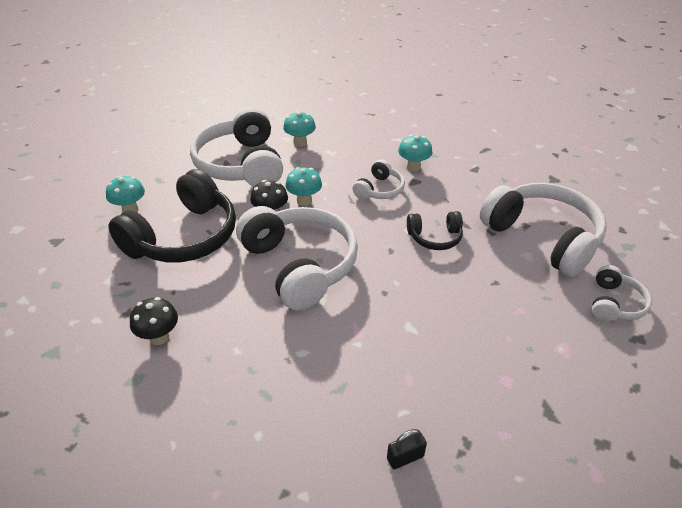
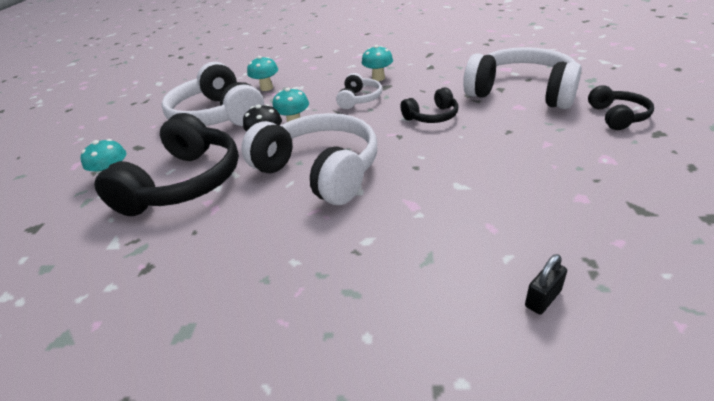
camera: 15 degrees left, 5 degrees down
black mushroom [130,297,178,345] -> none
white headphones [592,265,652,321] -> black headphones [588,85,654,130]

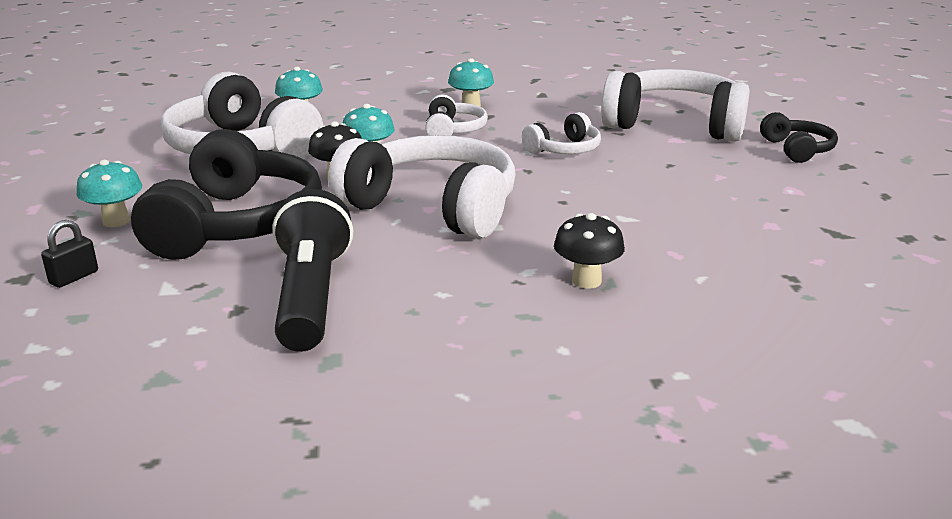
camera: 15 degrees left, 10 degrees down
black headphones [400,87,458,123] -> white headphones [522,112,601,154]
black padlock [525,254,567,314] -> black padlock moved to [41,220,98,288]
none -> black flashlight [273,189,353,352]
none -> black mushroom [554,213,625,289]

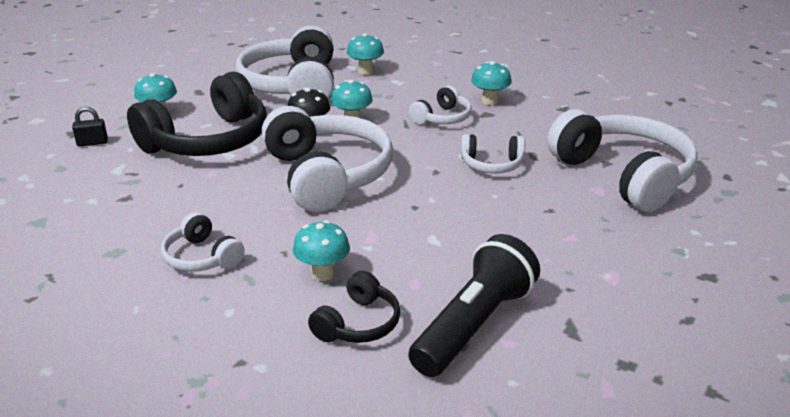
camera: 40 degrees right, 5 degrees up
black flashlight [273,189,353,352] -> black flashlight moved to [408,234,540,377]
black mushroom [554,213,625,289] -> turquoise mushroom [293,220,350,281]
black headphones [760,112,838,163] -> black headphones moved to [308,271,400,343]
none -> white headphones [161,212,245,272]

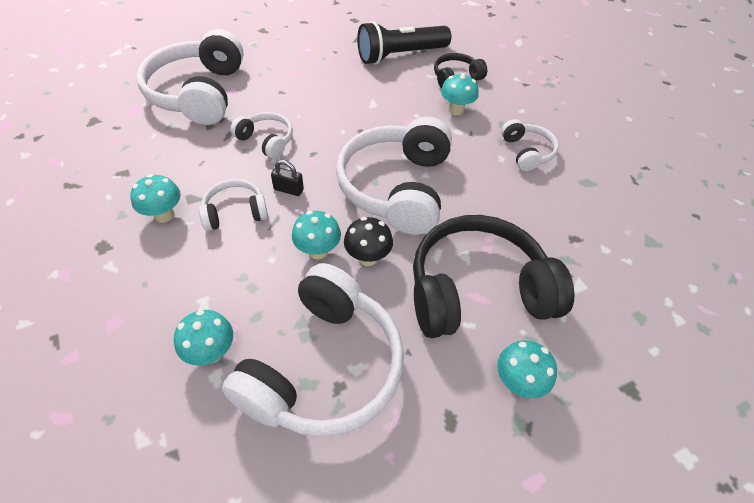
camera: 150 degrees left, 20 degrees up
black padlock [72,107,108,147] -> black padlock moved to [271,160,304,196]

